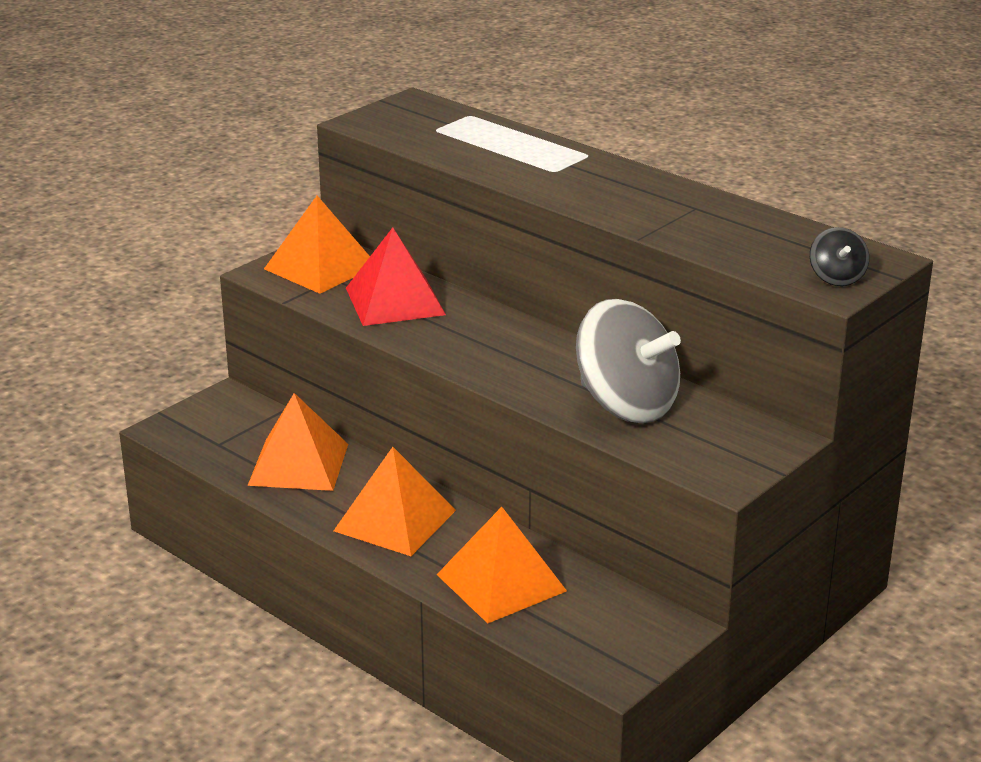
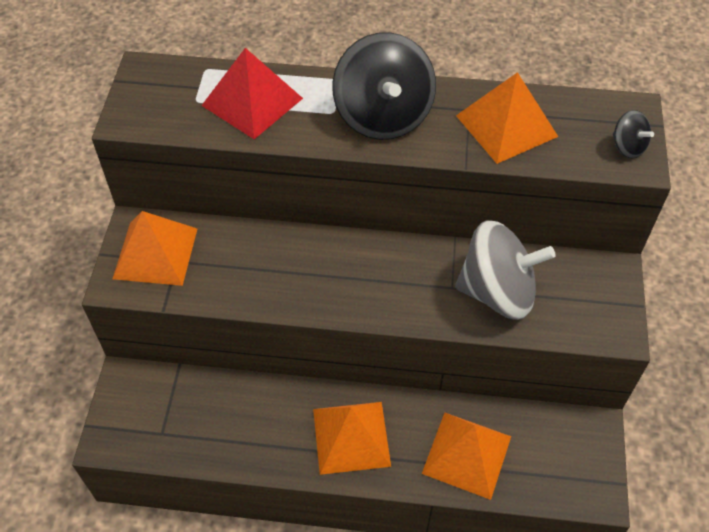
camera: 35 degrees left, 25 degrees up
orange pyramid [247,393,348,491] -> orange pyramid moved to [456,72,558,164]
red pyramid [346,228,446,326] -> red pyramid moved to [201,48,303,139]
none -> black spinning top [332,32,436,140]

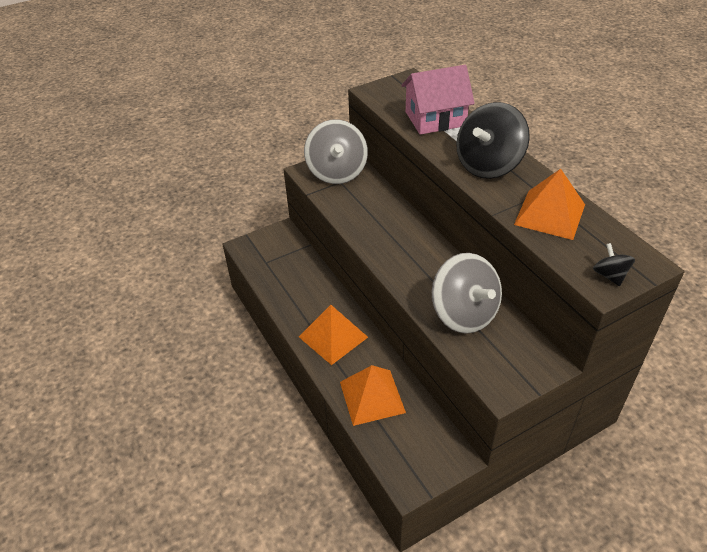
camera: 55 degrees right, 10 degrees down
orange pyramid [112,211,197,286] -> grey spinning top [304,119,368,184]
red pyramid [201,48,303,139] -> pink house [401,65,475,135]
black spinning top [613,110,654,159] -> black spinning top turned 150 degrees clockwise [593,243,635,286]

